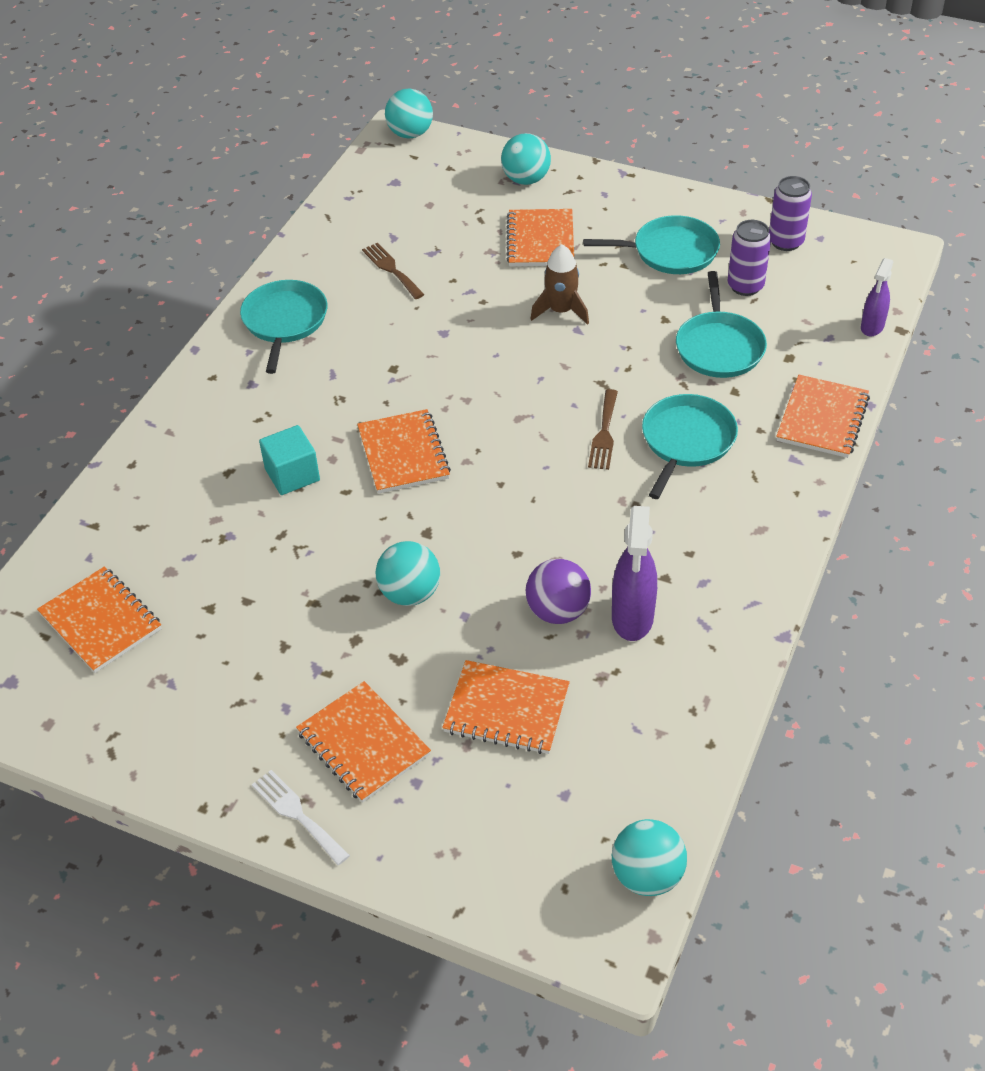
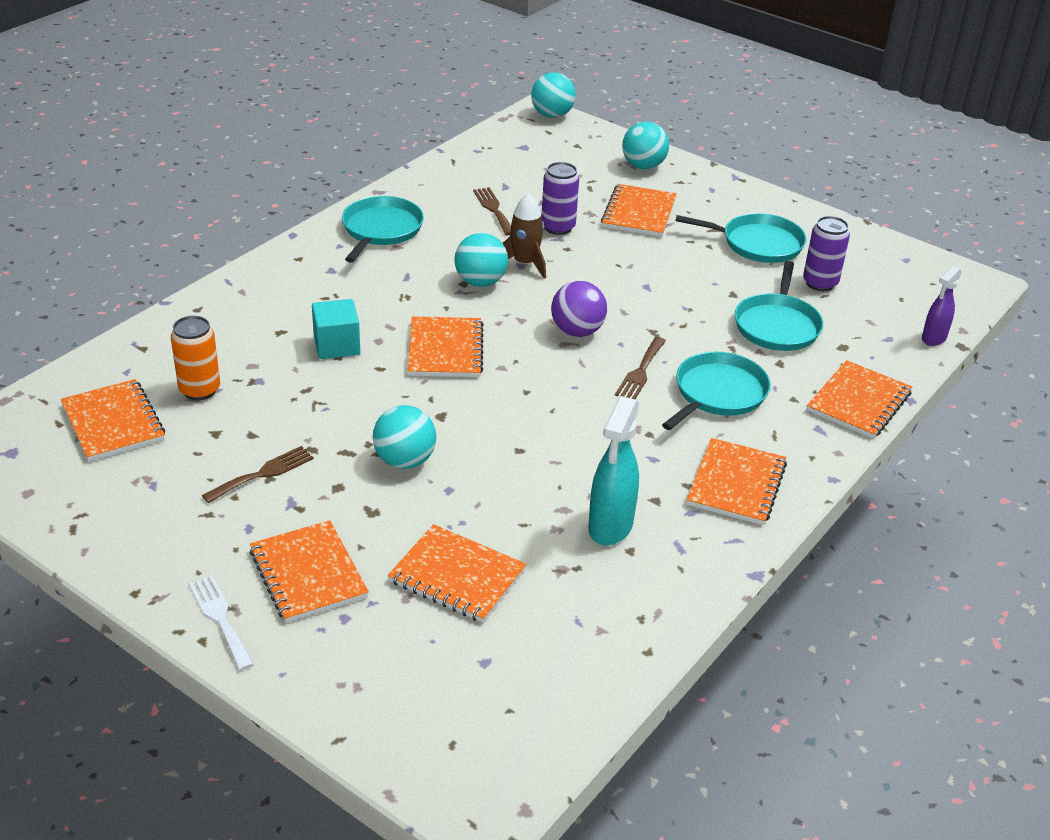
camera: 10 degrees right, 10 degrees down
purple ball [526,559,591,624] -> purple ball moved to [551,281,607,337]
brown rocket [530,244,589,325] -> brown rocket moved to [503,193,546,279]
purple spray bottle [612,506,657,641] -> turquoise spray bottle [588,396,639,546]
turquoise ball [612,819,687,896] -> turquoise ball moved to [454,233,508,287]
purple can [769,176,812,251] -> purple can moved to [542,162,579,235]
none -> orange can [171,316,220,400]
none -> brown fork [202,446,314,503]
none -> orange notebook [687,438,787,525]

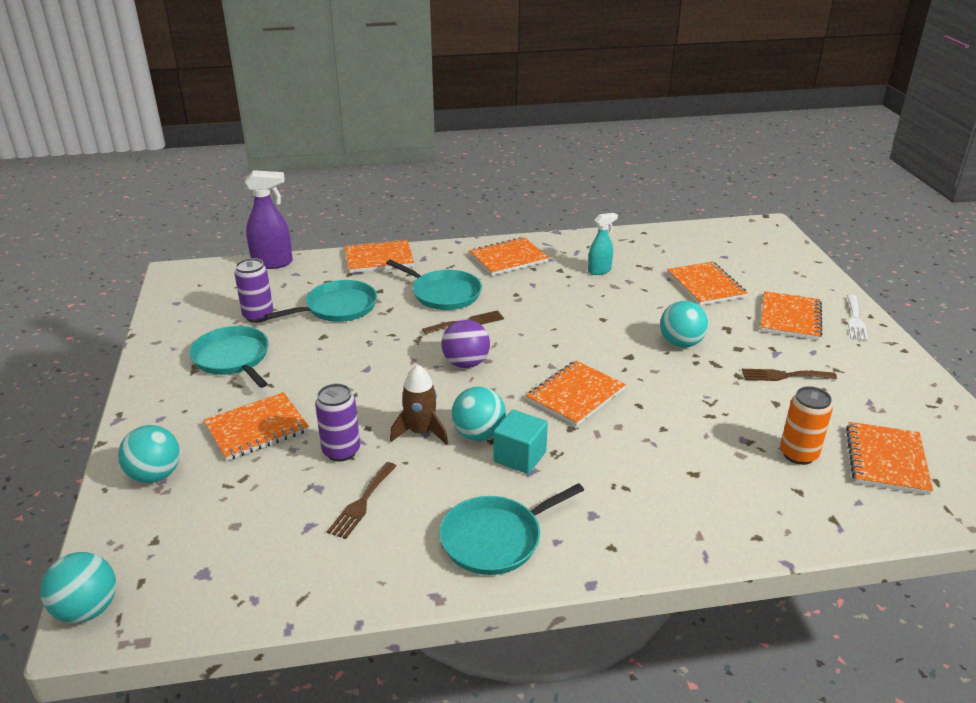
camera: 135 degrees left, 5 degrees down
turquoise cube [312,299,360,359] -> turquoise cube moved to [493,410,548,474]
turquoise spray bottle [588,396,639,546] -> turquoise spray bottle [588,213,618,275], size x0.62
turquoise pan [662,352,771,430] -> turquoise pan turned 135 degrees counterclockwise [386,260,482,310]
purple spray bottle [922,266,962,346] -> purple spray bottle [245,170,293,269], size x1.60

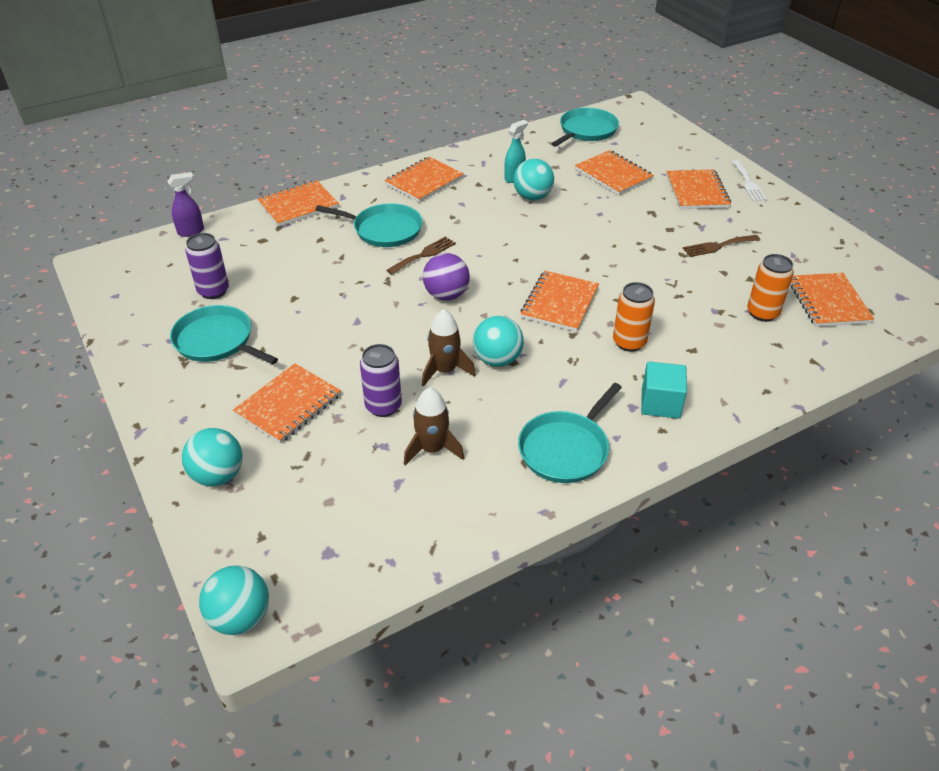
camera: 20 degrees left, 10 degrees up
purple spray bottle [245,170,293,269] -> purple spray bottle [167,172,204,237], size x0.62
turquoise pan [265,280,377,322] -> turquoise pan moved to [551,108,619,147]
brown fork [327,462,396,539] -> brown rocket [404,388,464,465]
turquoise cube [493,410,548,474] -> turquoise cube moved to [641,362,687,419]
turquoise ball [660,301,708,348] -> turquoise ball moved to [513,159,554,200]
none -> orange can [613,282,655,352]

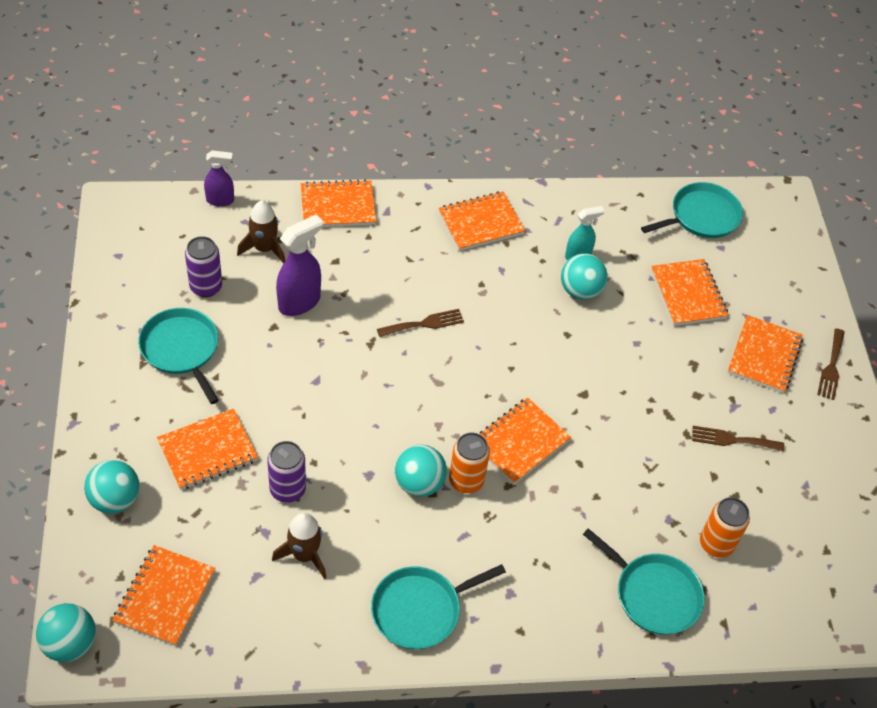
camera: 20 degrees right, 10 degrees up
turquoise pan [315,203,423,247] -> turquoise pan moved to [583,528,705,635]
brown rocket [422,309,476,387] -> brown rocket moved to [237,201,285,264]
purple ball [423,253,470,300] -> none
orange can [613,282,655,352] -> orange can moved to [449,432,490,493]
turquoise cube [641,362,687,419] -> none
white fork [732,160,767,201] -> brown fork [817,329,845,400]
orange notebook [790,273,874,327] -> orange notebook moved to [112,545,215,646]
none -> purple spray bottle [276,215,323,316]

